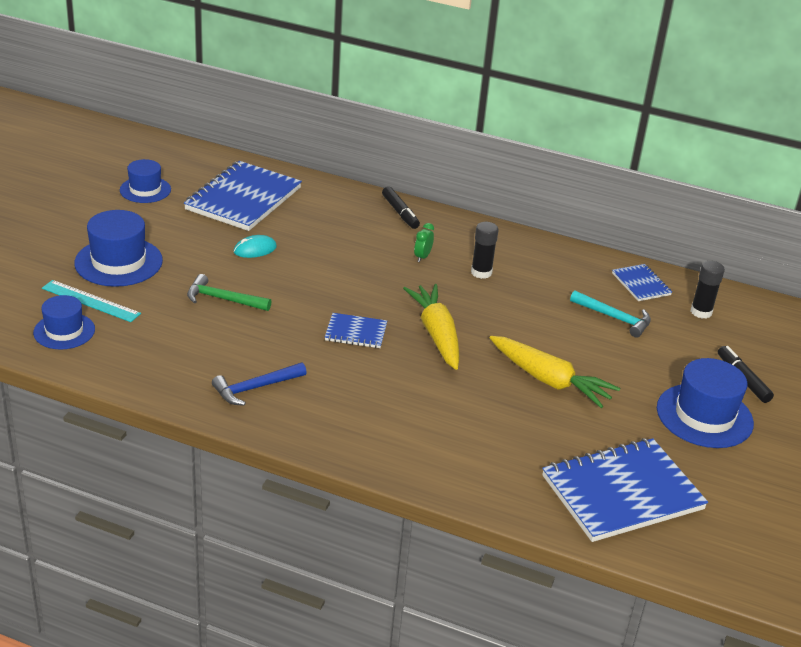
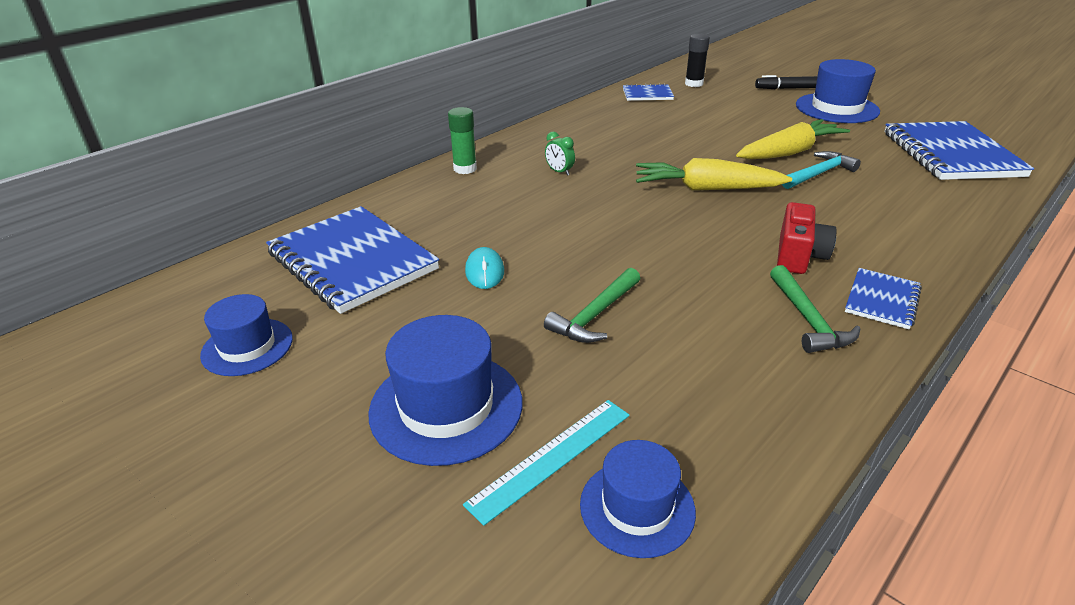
camera: 65 degrees left, 0 degrees up
blue hammer [212,363,307,406] -> green hammer [770,265,860,353]
blue notebook [325,313,387,348] -> blue notebook moved to [845,268,922,329]
black marker [382,186,420,229] -> green glue stick [448,107,477,174]
black glue stick [471,222,499,279] -> none
turquoise hammer [570,290,651,338] -> turquoise hammer moved to [782,151,861,189]
none -> red camera [777,202,837,274]

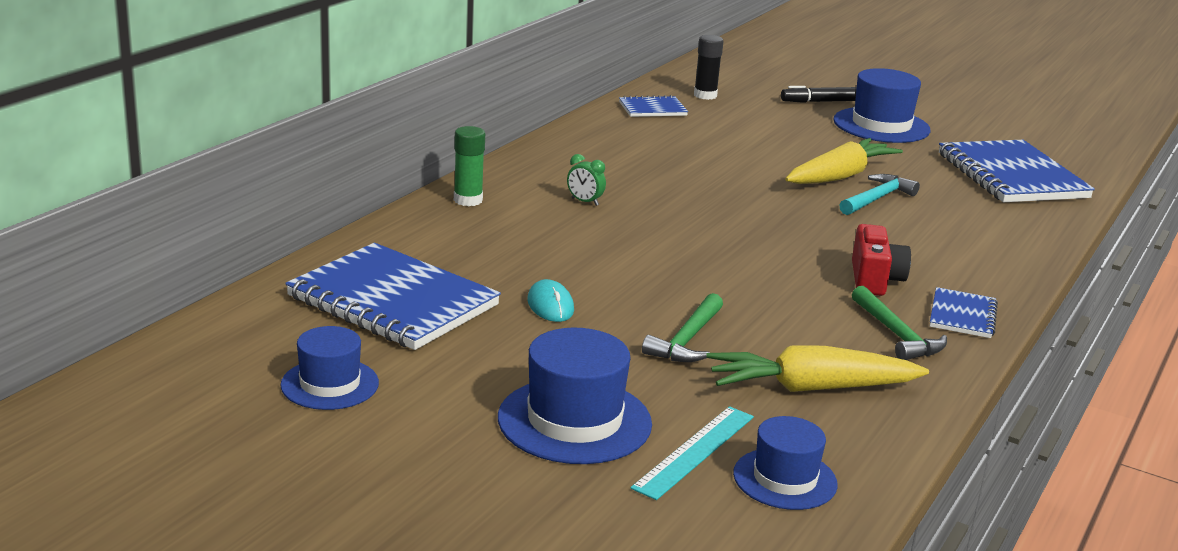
camera: 15 degrees left, 10 degrees down
yellow carrot [636,158,792,191] -> yellow carrot moved to [706,345,929,392]

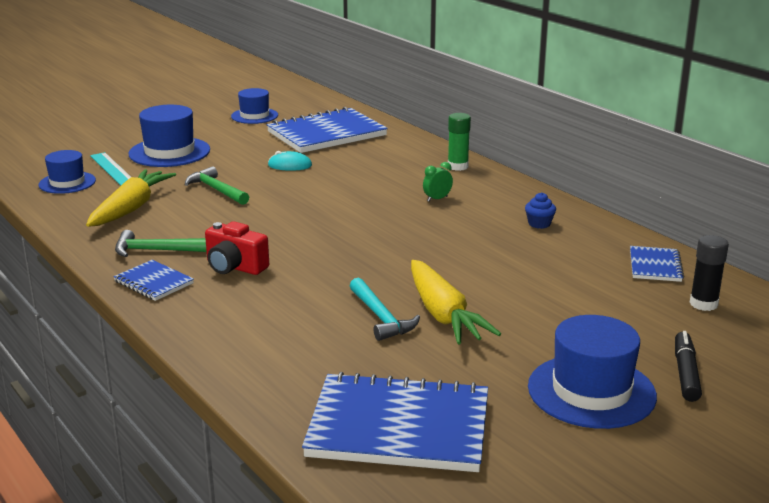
camera: 115 degrees right, 0 degrees up
none -> blue cupcake [525,192,556,229]

